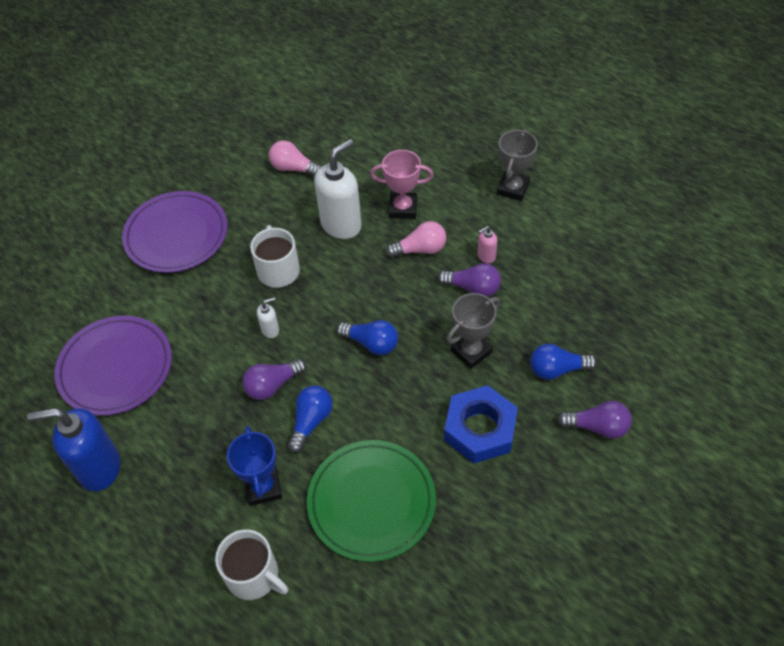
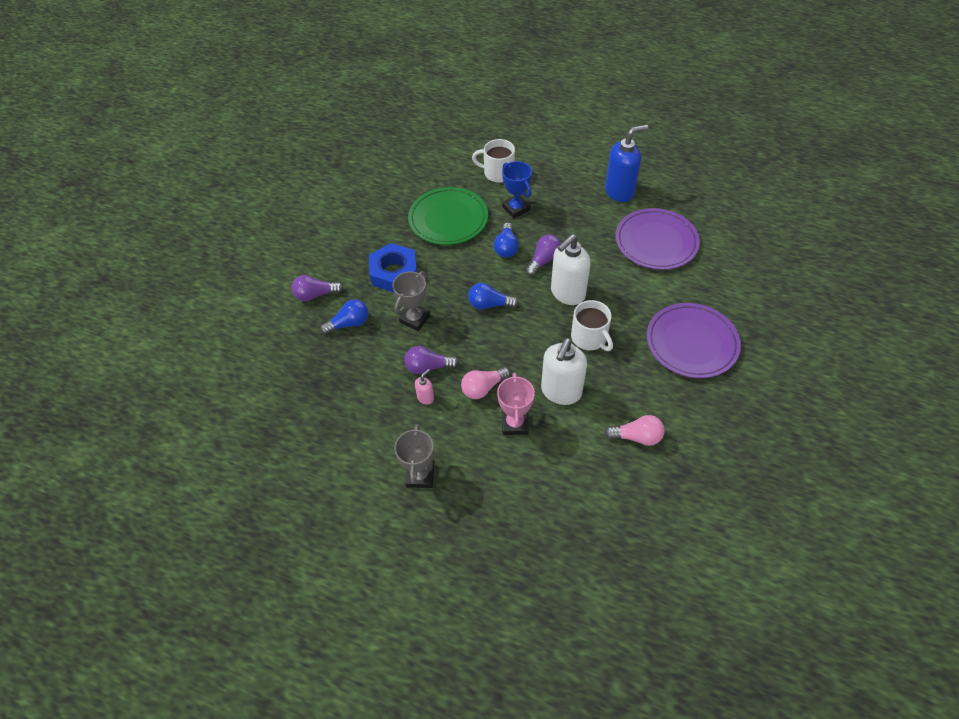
camera: 160 degrees right, 0 degrees up
white soap dispenser [257,297,279,338] -> white soap dispenser [551,234,591,305], size x2.23
pink trophy [370,150,434,219] -> pink trophy turned 75 degrees counterclockwise [497,373,535,435]

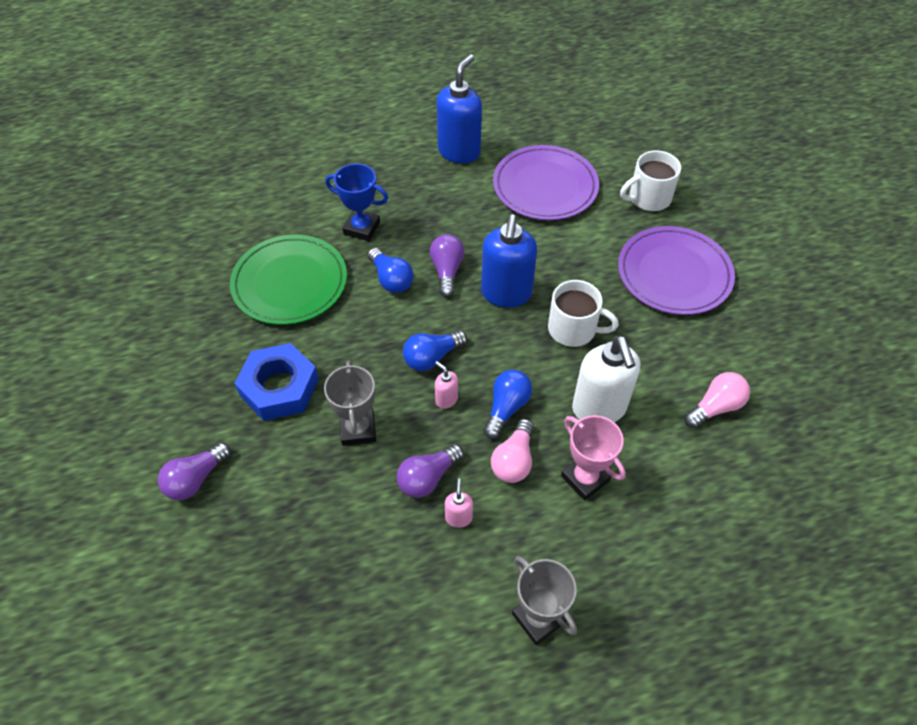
camera: 40 degrees left, 0 degrees up
blue light bulb [320,299,369,335] -> blue light bulb moved to [483,370,532,439]
white mug [472,139,515,183] -> white mug moved to [620,150,681,211]
white soap dispenser [551,234,591,305] -> blue soap dispenser [481,214,537,308]
none -> pink soap dispenser [435,361,458,409]

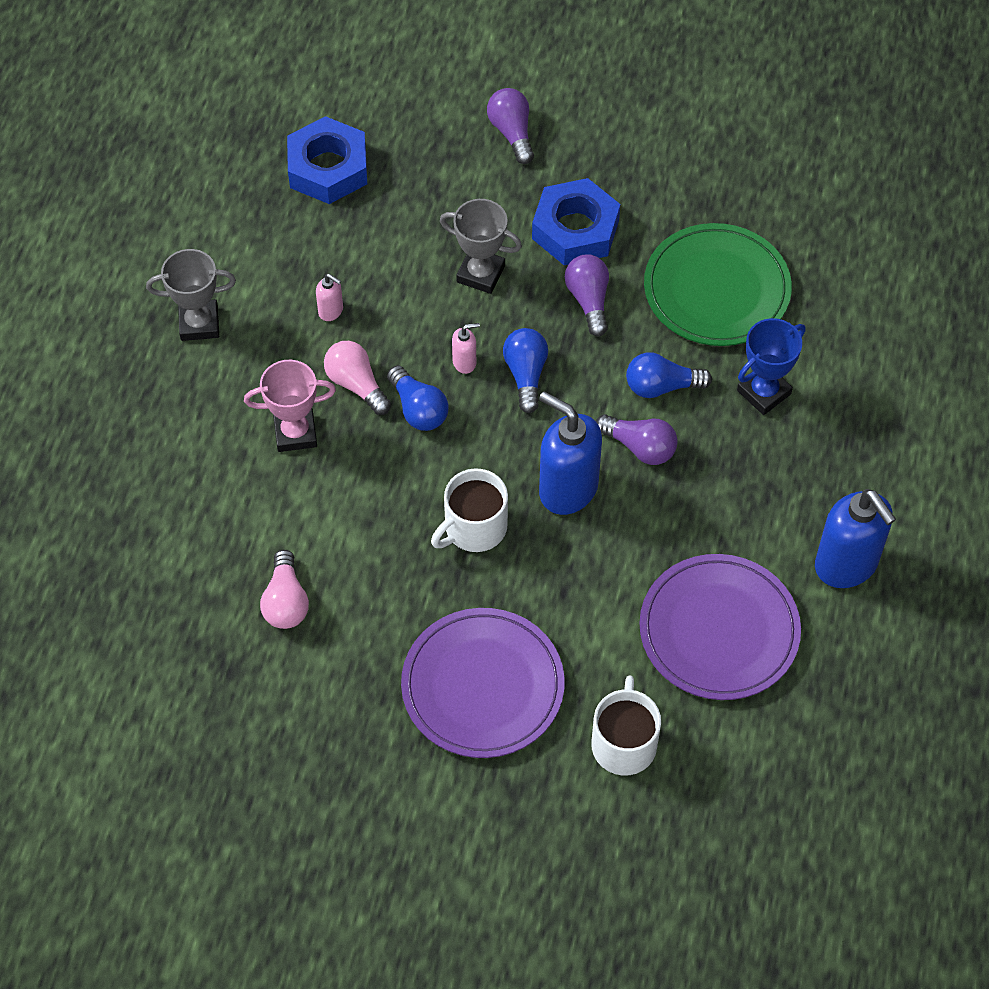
camera: 120 degrees right, 5 degrees up
purple light bulb [397,444,464,498] -> purple light bulb moved to [565,254,609,336]
white soap dispenser [572,336,640,422] -> none
none -> blue nut [287,116,367,204]

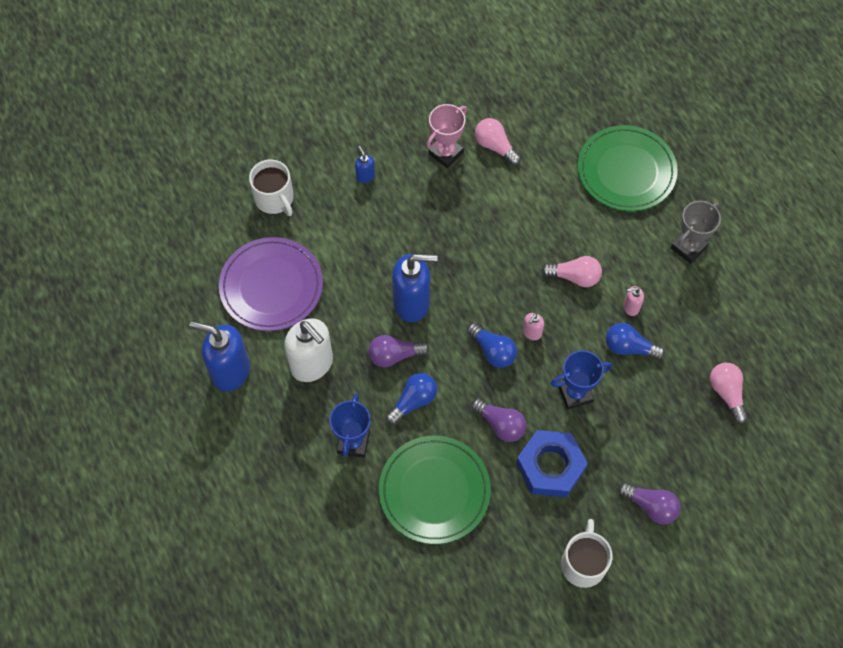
camera: 140 degrees right, 5 degrees up
pink trophy [244,360,336,452] -> pink trophy moved to [426,104,467,168]
blue nut [287,116,367,204] -> pink light bulb [710,363,748,424]
blue light bulb [387,365,449,431] -> blue light bulb moved to [606,323,665,360]
purple plate [401,608,564,758] -> blue soap dispenser [355,146,375,183]
white mug [431,468,508,552] -> white mug moved to [561,519,613,588]
grey trophy [440,199,522,294] -> blue trophy [550,350,612,410]
none -> white soap dispenser [284,318,333,382]
none -> green plate [578,125,678,211]

